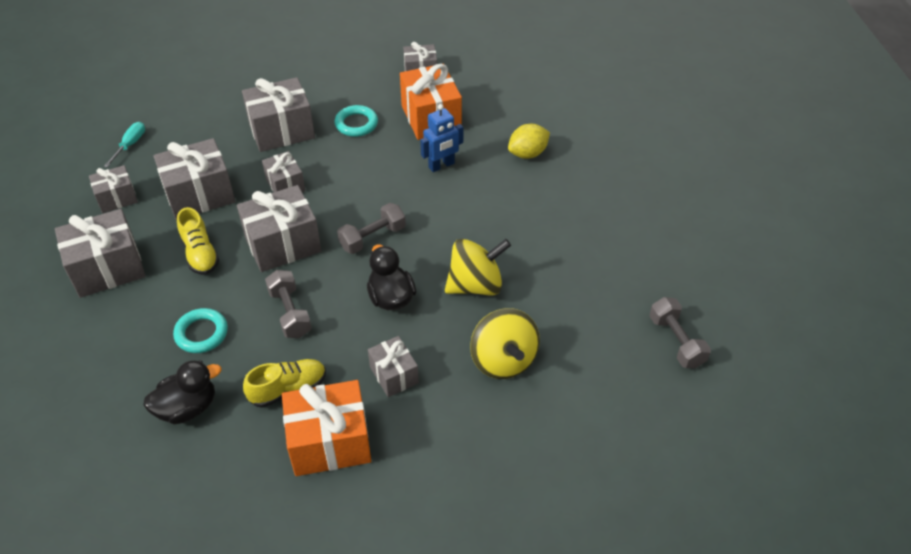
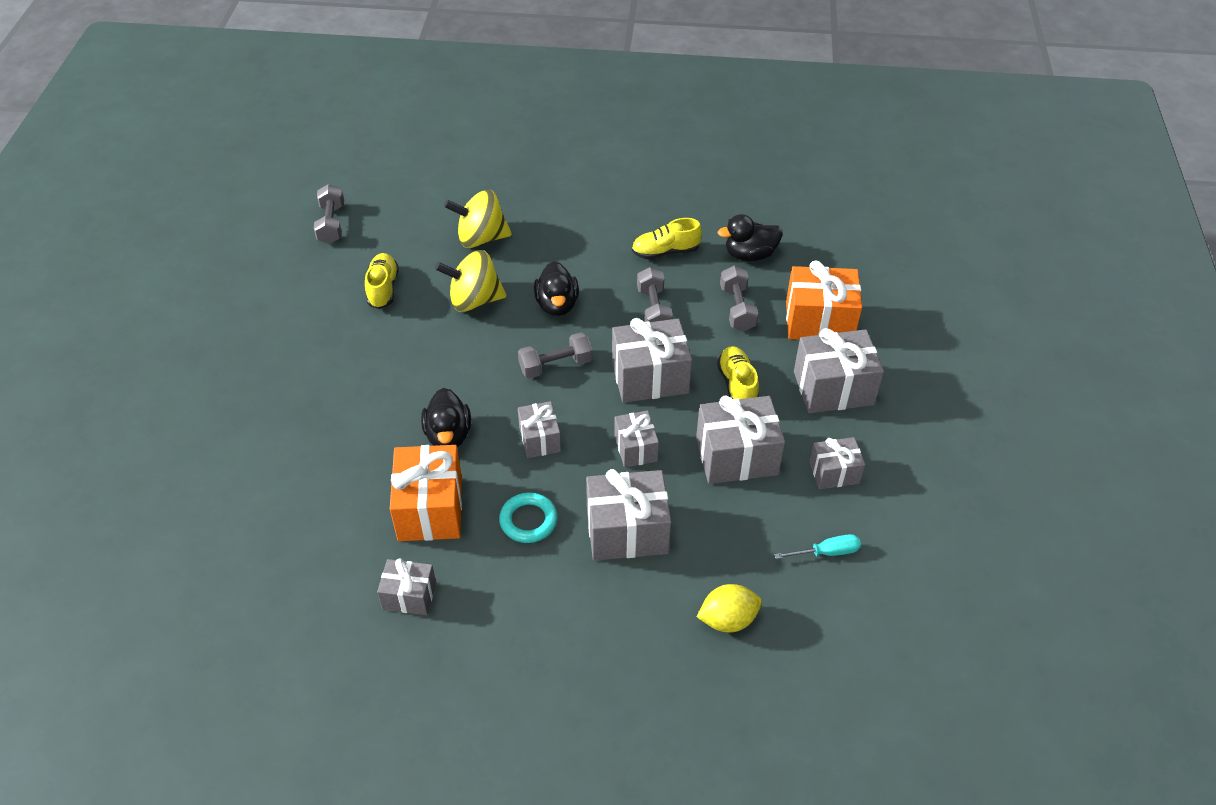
camera: 165 degrees left, 0 degrees up
turquoise screwdriver [104,122,145,168] -> turquoise screwdriver turned 135 degrees counterclockwise [774,534,861,559]
turquoise ring [173,308,228,353] -> grey dumbbell [720,266,758,331]
orange gift [282,380,371,476] -> orange gift moved to [786,261,862,340]
grey gift [368,336,419,397] -> grey gift moved to [518,401,561,458]
blue robot [420,104,463,172] -> black duck [421,388,471,447]
yellow spinning top [470,308,540,379] -> yellow spinning top turned 90 degrees counterclockwise [444,190,512,248]
yellow lemon [508,124,550,159] -> yellow lemon moved to [697,584,762,632]
none -> yellow shoe [365,253,399,309]

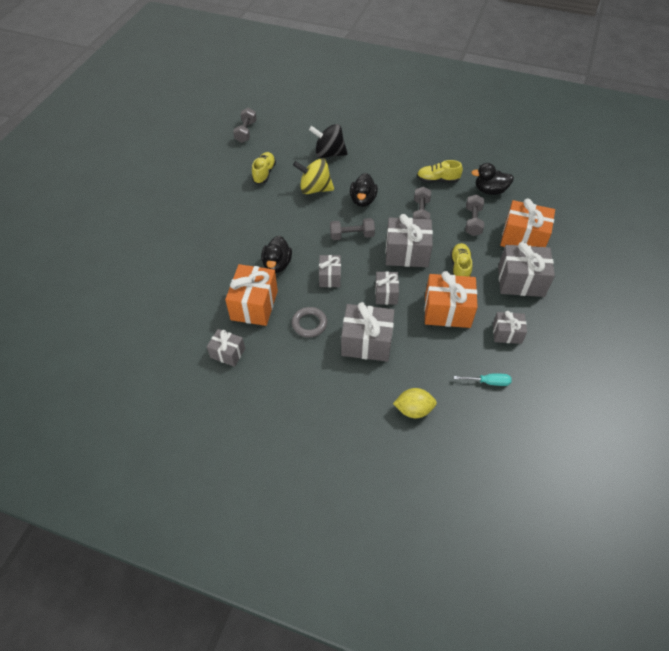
camera: 15 degrees right, 5 degrees up
yellow spinning top [444,190,512,248] -> black spinning top [309,124,348,158]
turquoise ring [499,493,558,543] -> grey ring [292,307,327,337]
grey gift [696,395,785,484] -> orange gift [424,271,478,328]

